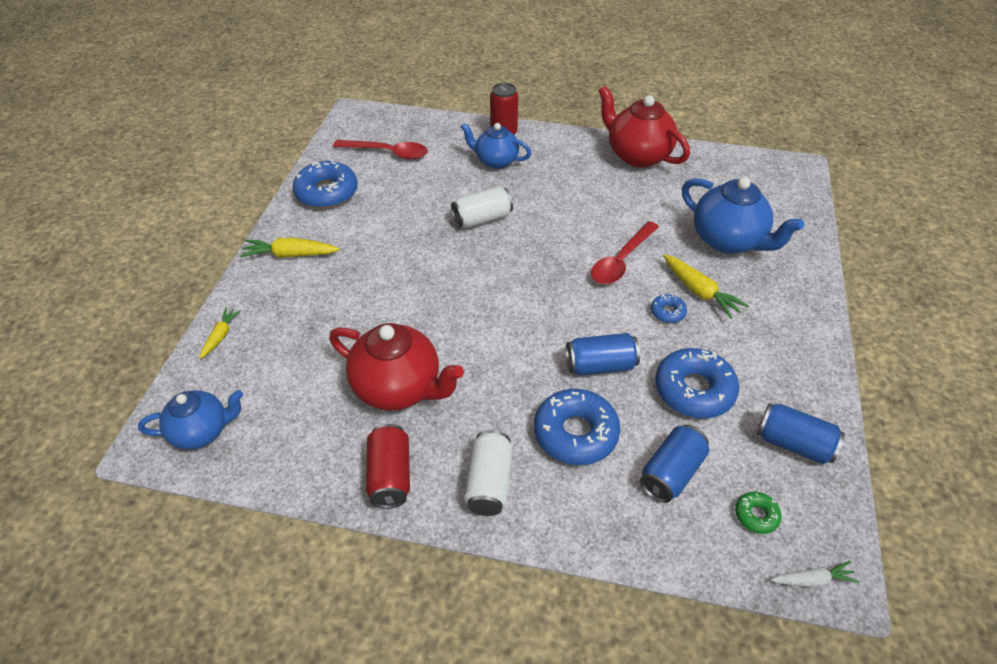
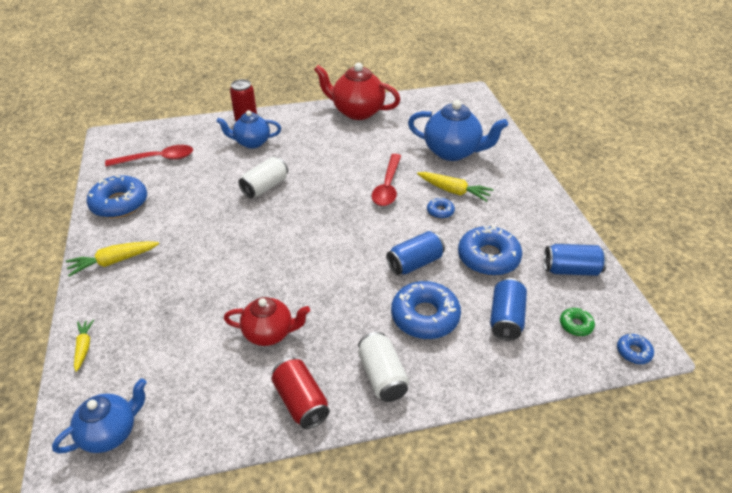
camera: 25 degrees left, 5 degrees down
red teapot [329,323,464,411] -> red teapot [224,297,310,346], size x0.65
white carrot [771,561,859,587] -> blue donut [617,334,654,364]

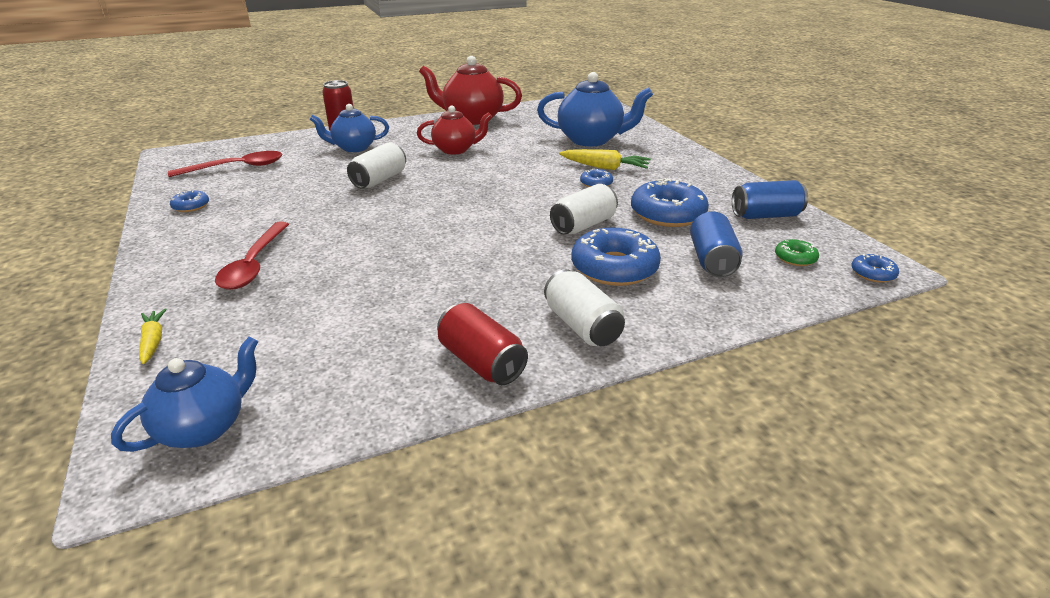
camera: 10 degrees left, 10 degrees down
yellow carrot [66,241,159,277] -> none
blue donut [87,175,147,218] -> blue donut [170,190,209,212], size x0.48
red teapot [224,297,310,346] -> red teapot moved to [417,106,492,155]
red spoon [371,154,401,206] -> red spoon moved to [215,222,289,290]
blue can [386,231,445,275] -> white can [550,184,618,235]

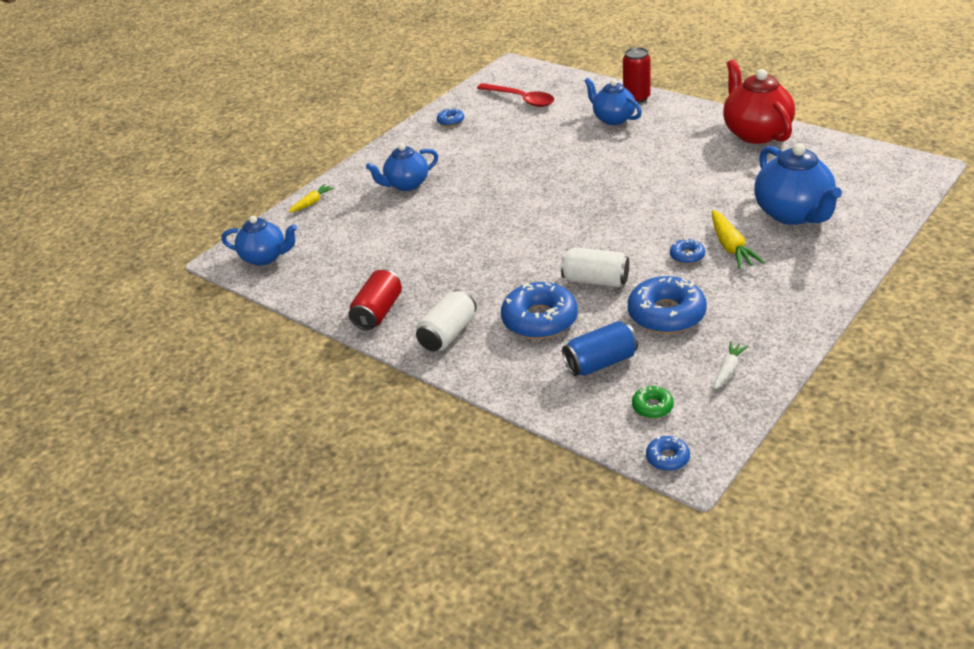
camera: 65 degrees right, 5 degrees up
red spoon [215,222,289,290] -> blue teapot [366,144,438,191]
white can [347,142,406,188] -> none
red teapot [417,106,492,155] -> none
blue can [732,180,808,219] -> white carrot [714,341,748,389]

